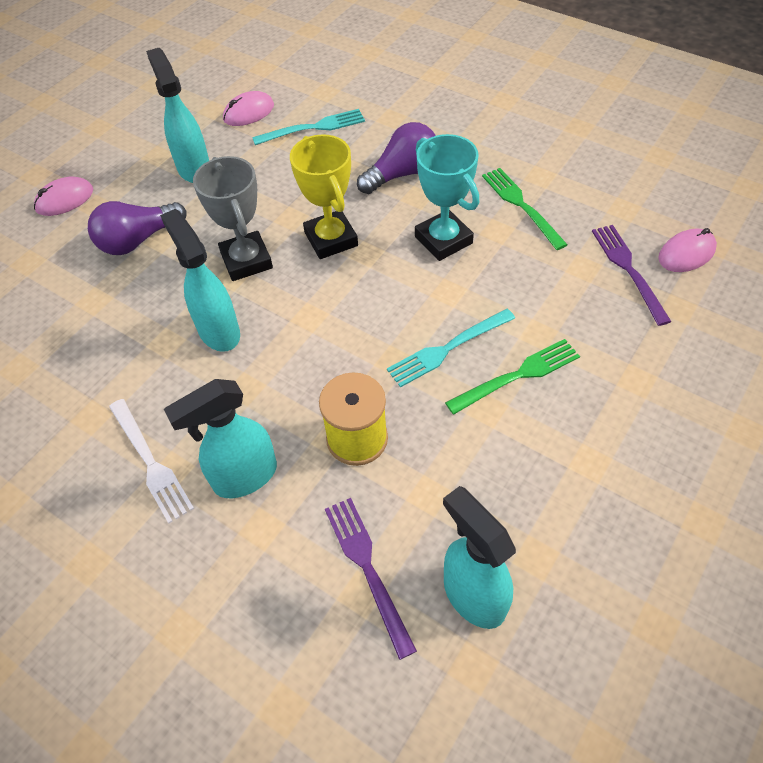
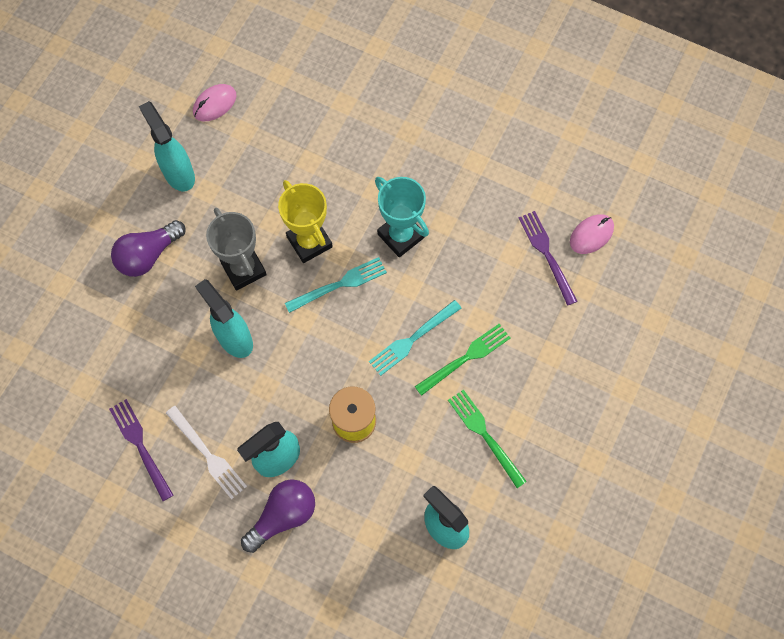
camera: 10 degrees left, 15 degrees up
pink mouse [34,177,93,216] -> none
turquoise fork [252,109,365,145] -> turquoise fork moved to [285,257,387,313]
purple fork [325,498,417,660] -> purple fork moved to [109,399,173,501]
purple light bulb [357,122,436,194] -> purple light bulb moved to [241,479,315,553]
green fork [482,168,568,250] -> green fork moved to [448,389,527,488]

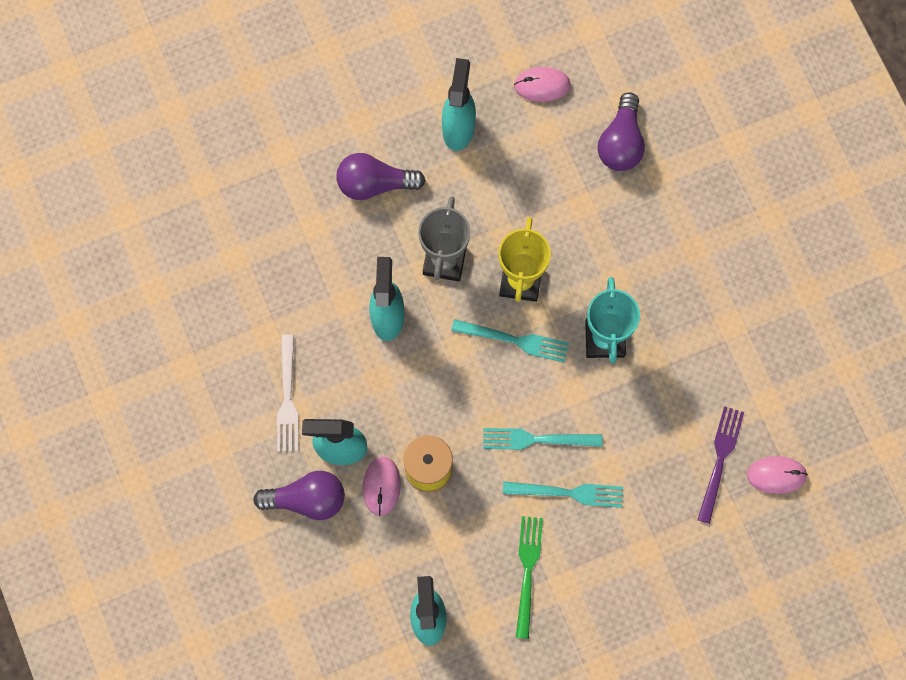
camera: 40 degrees right, 5 degrees up
purple fork [109,399,173,501] -> none
green fork [415,324,511,396] -> turquoise fork [503,481,623,508]
none -> pink mouse [363,456,401,516]
none -> purple light bulb [598,92,645,171]

